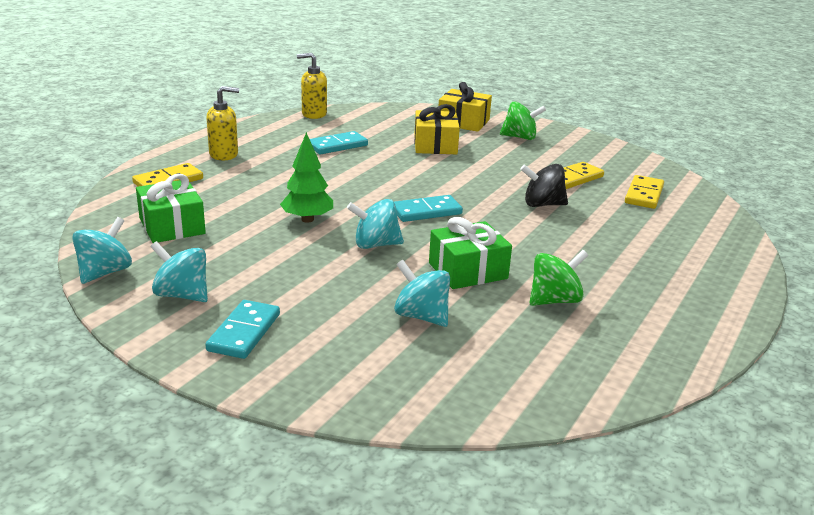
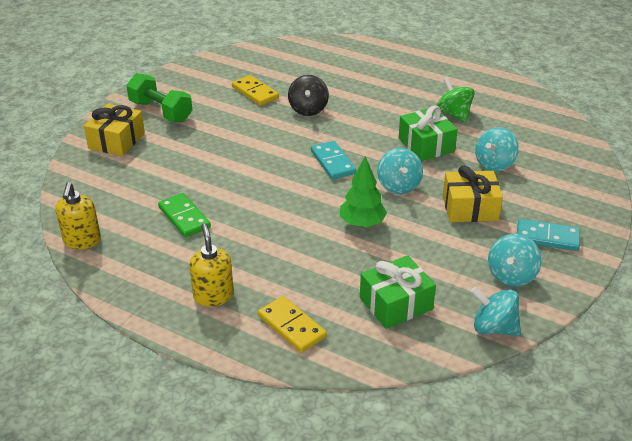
camera: 90 degrees left, 10 degrees up
turquoise domino [310,131,368,154] -> green domino [158,193,211,237]
yellow gift [414,104,460,154] -> yellow gift moved to [443,166,503,222]
green spinning top [500,102,546,140] -> green dumbbell [126,73,192,122]
yellow domino [625,175,664,209] -> none

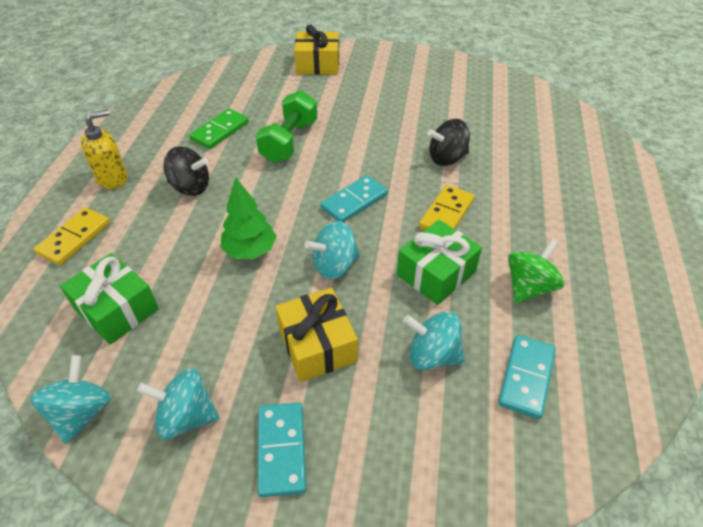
camera: 70 degrees right, 10 degrees up
yellow soap dispenser [55,182,101,249] -> none
green dumbbell [126,73,192,122] -> green dumbbell moved to [256,90,317,163]
yellow domino [232,75,279,106] -> yellow domino moved to [419,185,475,230]
none -> black spinning top [163,146,209,196]
none -> turquoise domino [498,335,556,419]

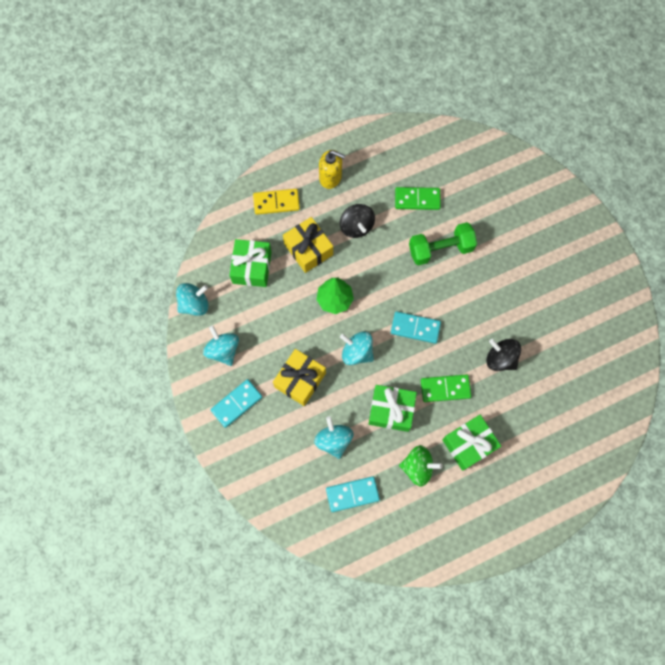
camera: 55 degrees right, 25 degrees up
yellow gift [294,24,339,75] -> yellow gift moved to [283,217,333,273]
yellow domino [419,185,475,230] -> green domino [421,374,471,402]
none -> green gift [442,415,501,471]

